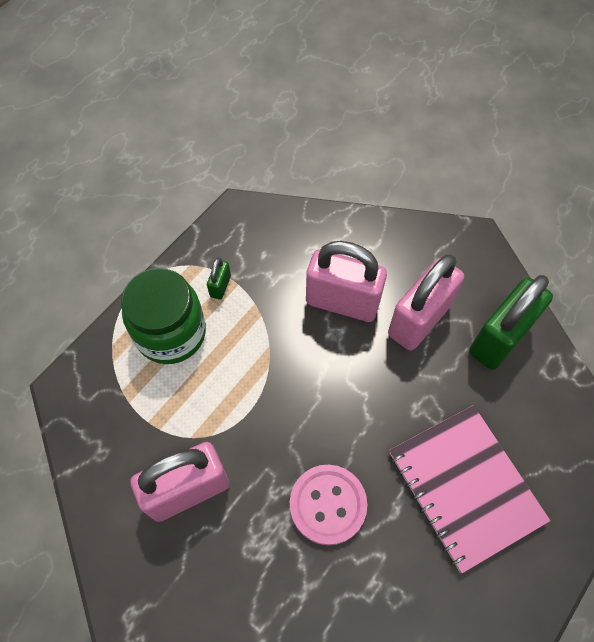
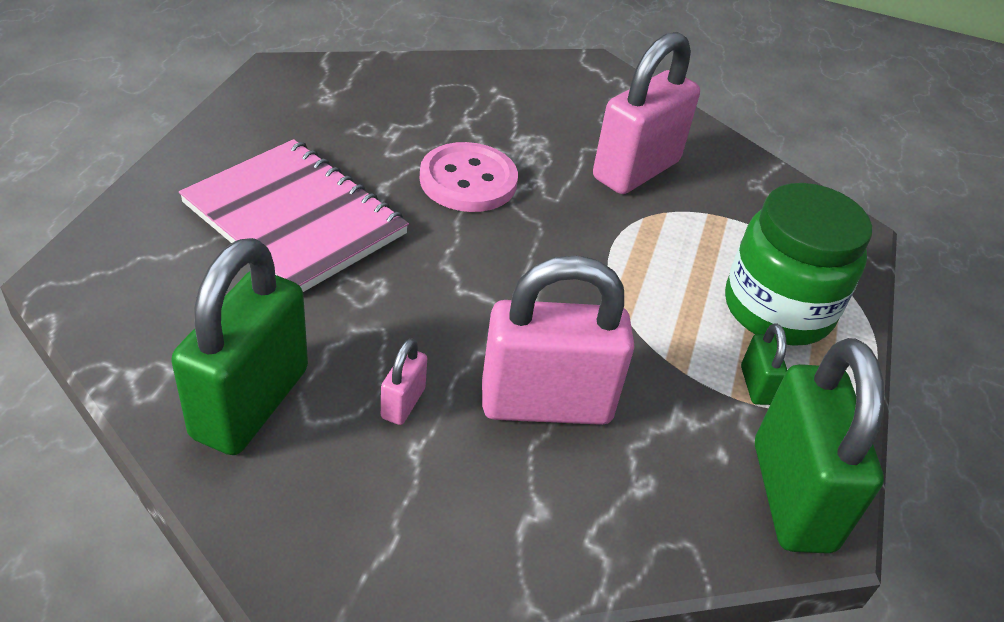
camera: 155 degrees right, 20 degrees down
pink padlock [388,254,464,351] -> pink padlock [381,338,427,425], size x0.43
none -> green padlock [755,338,884,554]

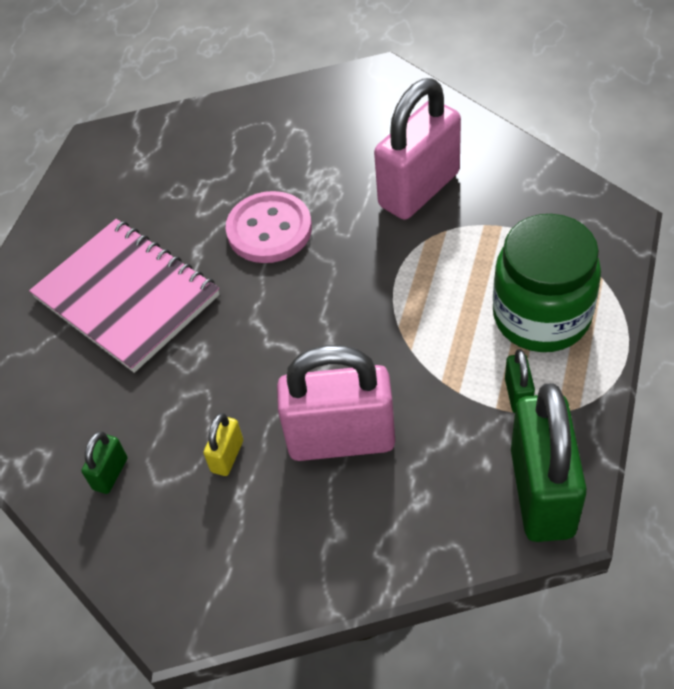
camera: 10 degrees right, 10 degrees up
green padlock [171,238,308,455] -> green padlock [81,431,127,494], size x0.43
pink padlock [381,338,427,425] -> yellow padlock [203,413,243,476]

